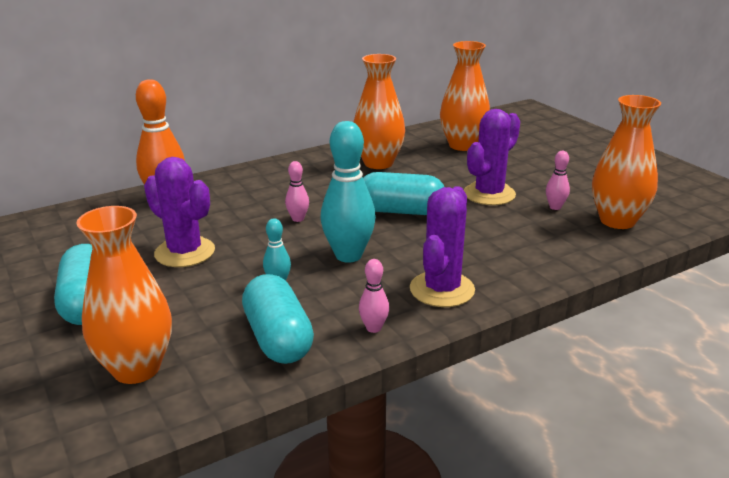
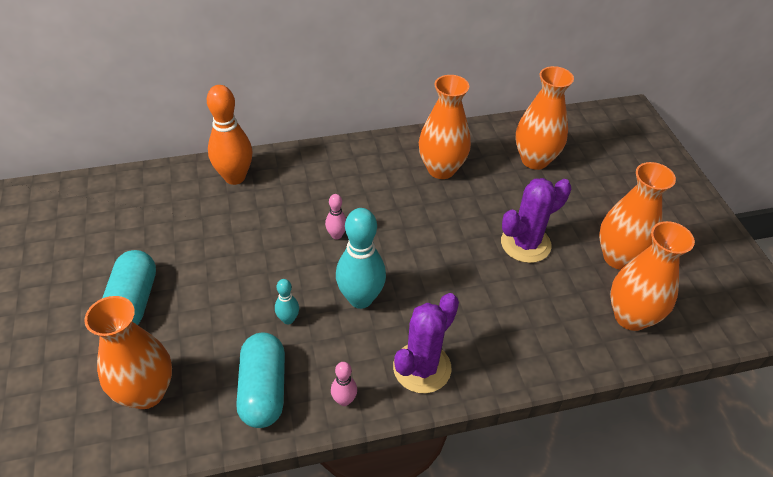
camera: 15 degrees right, 20 degrees up
purple cactus [144,157,215,267] -> none
turquoise capsule [363,172,444,215] -> none
pink bowling pin [546,151,570,210] -> none
none -> orange vase [599,162,676,270]

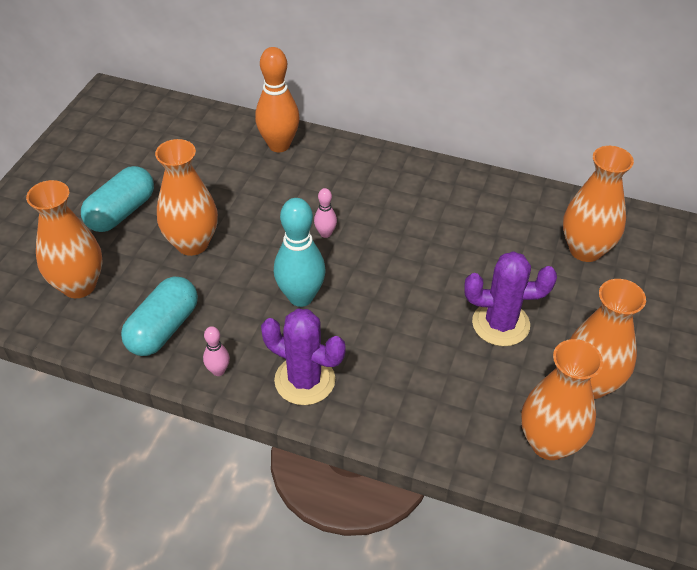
camera: 35 degrees right, 0 degrees up
turquoise bowling pin [275,279,299,324] -> none
purple cactus [393,293,459,393] -> purple cactus turned 45 degrees clockwise [261,309,346,405]
orange vase [419,75,471,179] -> orange vase moved to [155,139,218,256]

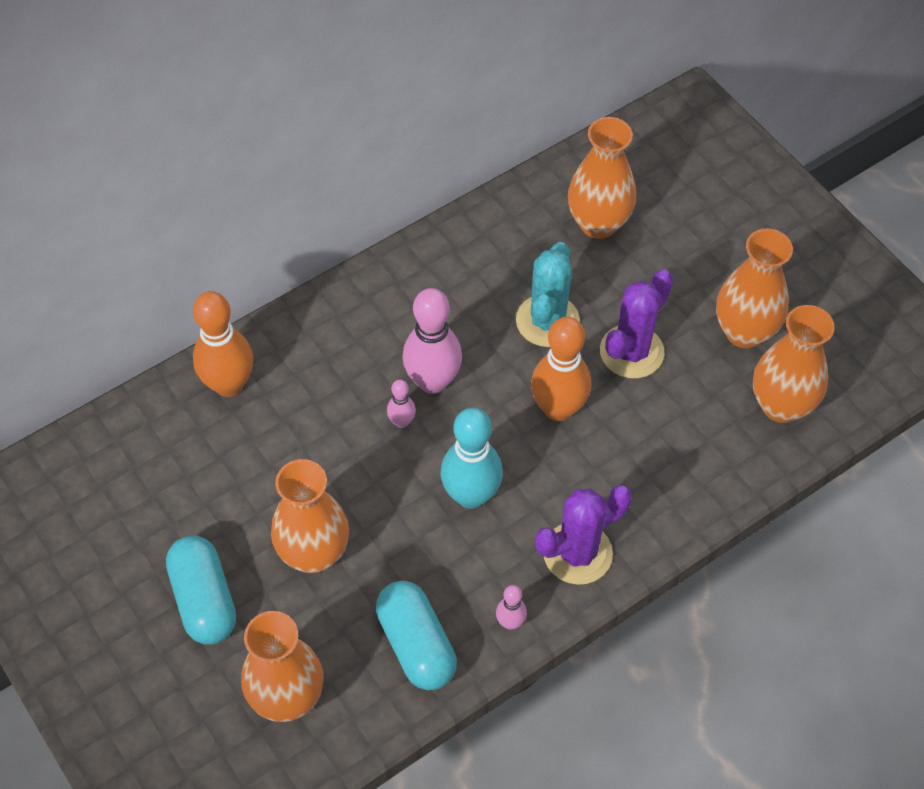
camera: 55 degrees left, 10 degrees up
none -> pink bowling pin [402,288,462,394]
none -> turquoise cactus [516,242,580,347]
none -> orange bowling pin [531,317,591,421]

